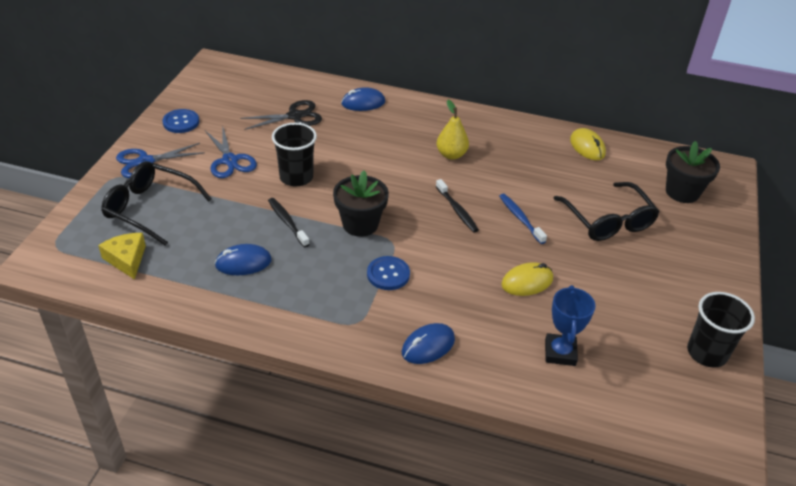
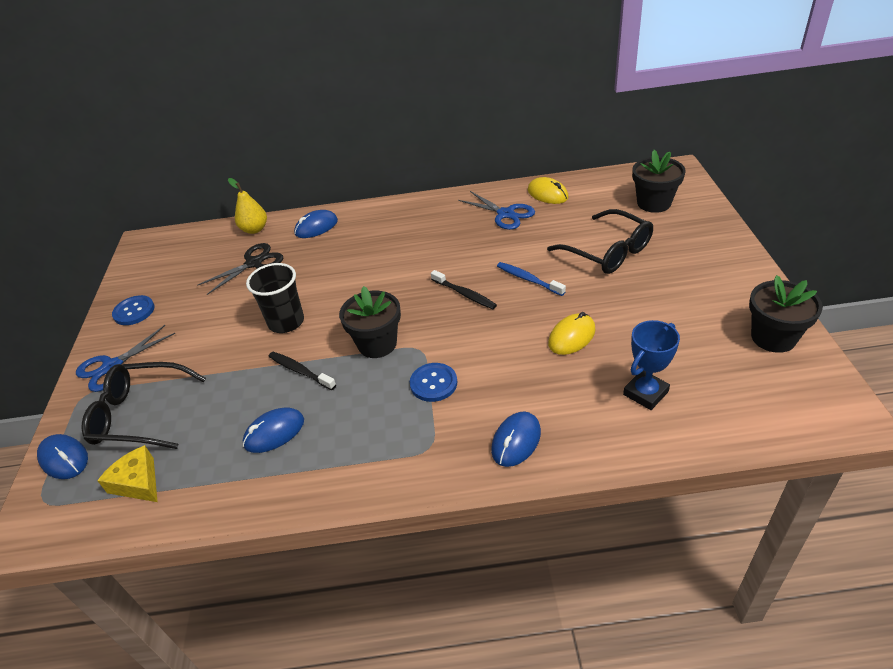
camera: 15 degrees left, 0 degrees up
blue scissors [205,128,257,178] -> blue scissors moved to [458,191,535,230]
yellow pear [436,100,469,160] -> yellow pear moved to [228,178,267,234]
blue trophy [545,285,595,366] -> blue trophy turned 60 degrees clockwise [623,320,680,410]
black cup [687,292,755,368] -> black flower pot [749,275,823,353]
none -> blue mouse [37,434,88,479]

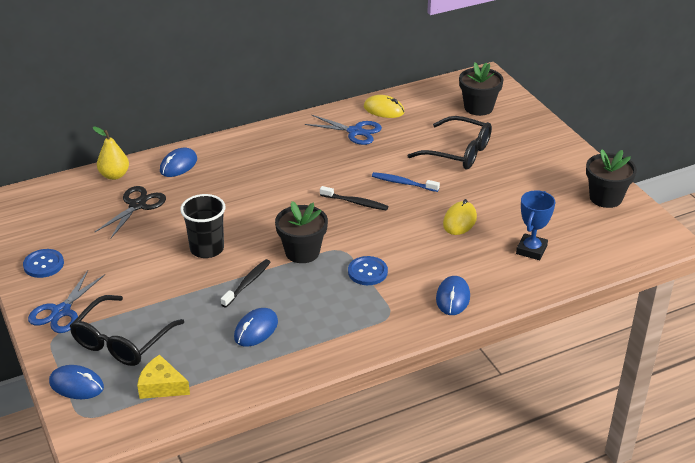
camera: 25 degrees left, 5 degrees down
black glasses [82,362,206,449] -> black glasses turned 45 degrees counterclockwise [70,295,184,366]
black toothbrush [269,352,336,390] -> black toothbrush turned 105 degrees clockwise [221,259,271,307]

